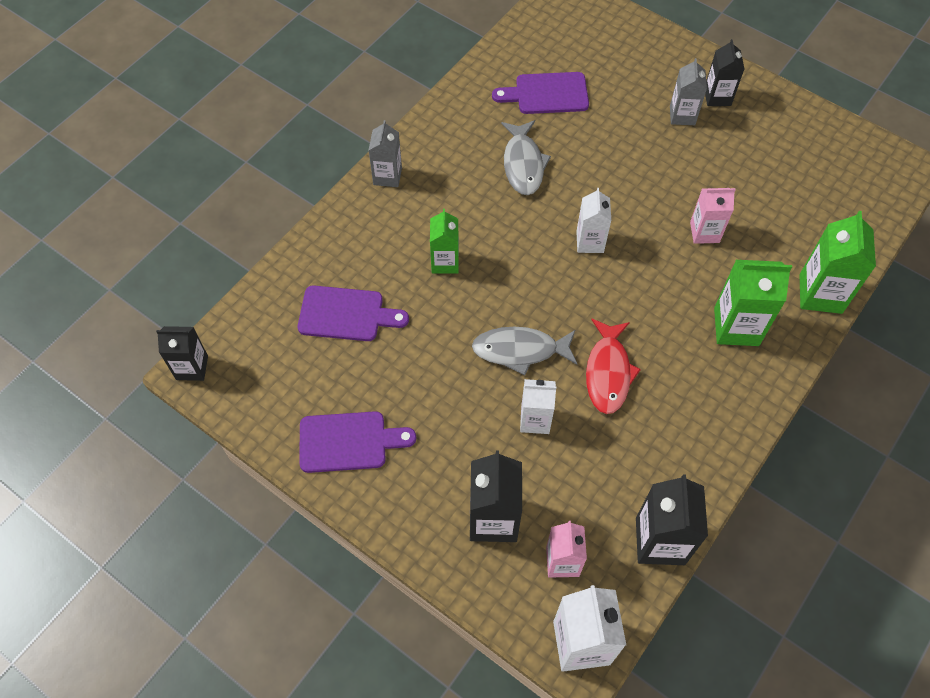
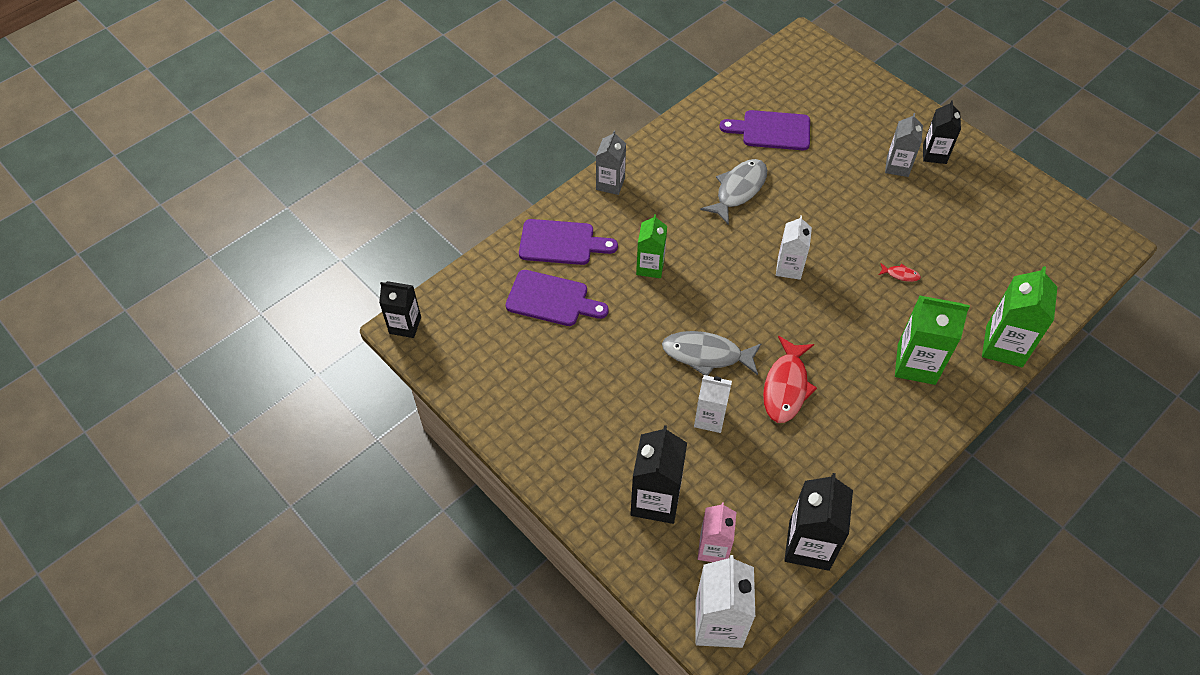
camera: 10 degrees right, 5 degrees down
purple cutting board [299,411,416,473] -> purple cutting board moved to [519,219,618,265]
grey fish [501,120,551,195] -> grey fish turned 150 degrees counterclockwise [700,159,767,225]
pink carton [690,188,736,244] -> red fish [879,263,921,282]

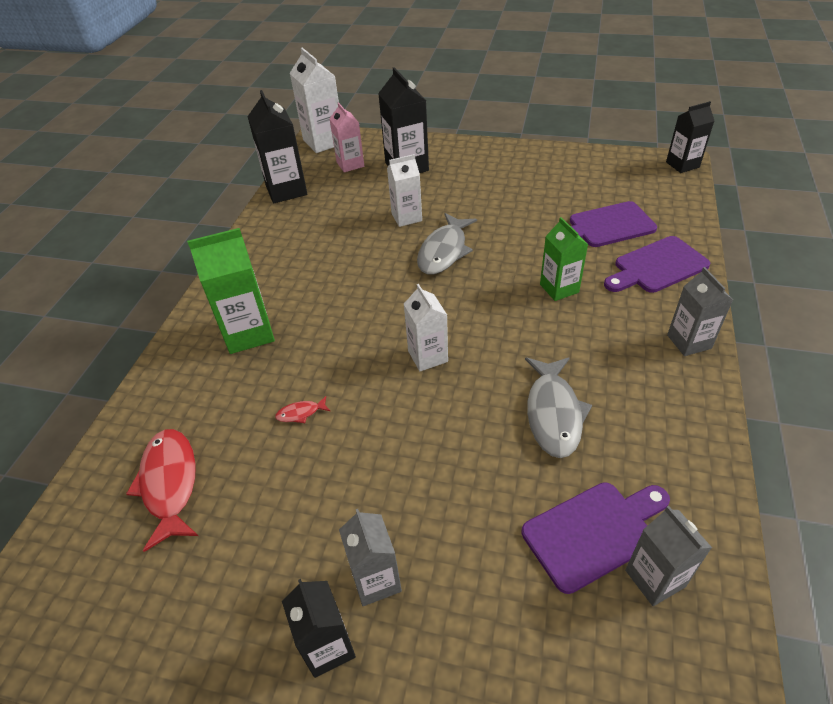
camera: 150 degrees right, 10 degrees down
grey fish [662,331,762,376] -> grey fish turned 135 degrees clockwise [417,213,477,274]
red fish [763,336,817,423] -> red fish moved to [126,429,198,552]
green carton [982,266,1057,367] -> none
none -> grey carton [625,506,712,606]

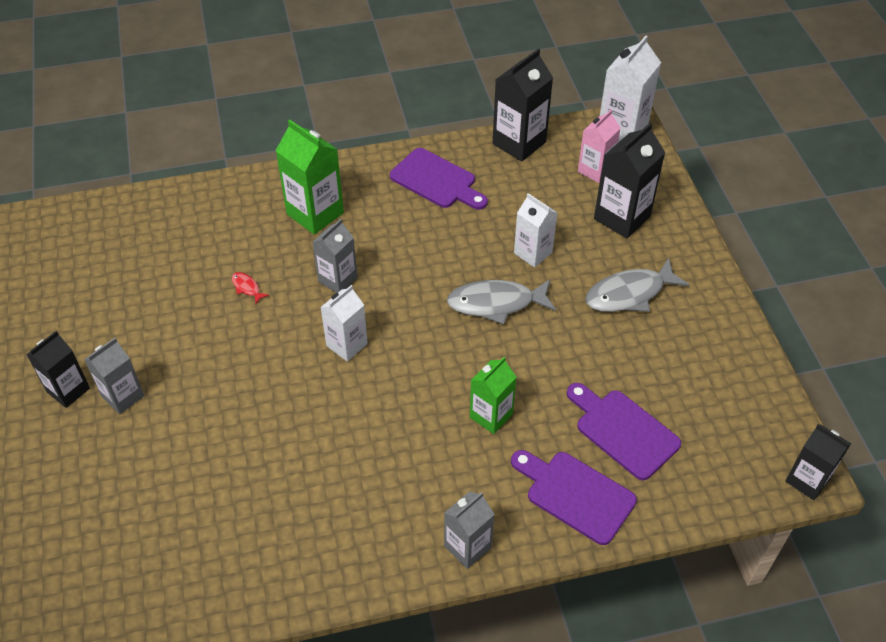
camera: 60 degrees right, 5 degrees up
red fish [126,429,198,552] -> none
purple cutting board [522,482,670,594] -> purple cutting board moved to [390,148,488,210]
grey fish [525,357,592,458] -> grey fish moved to [585,258,689,312]
grey carton [625,506,712,606] -> grey carton moved to [312,219,358,293]

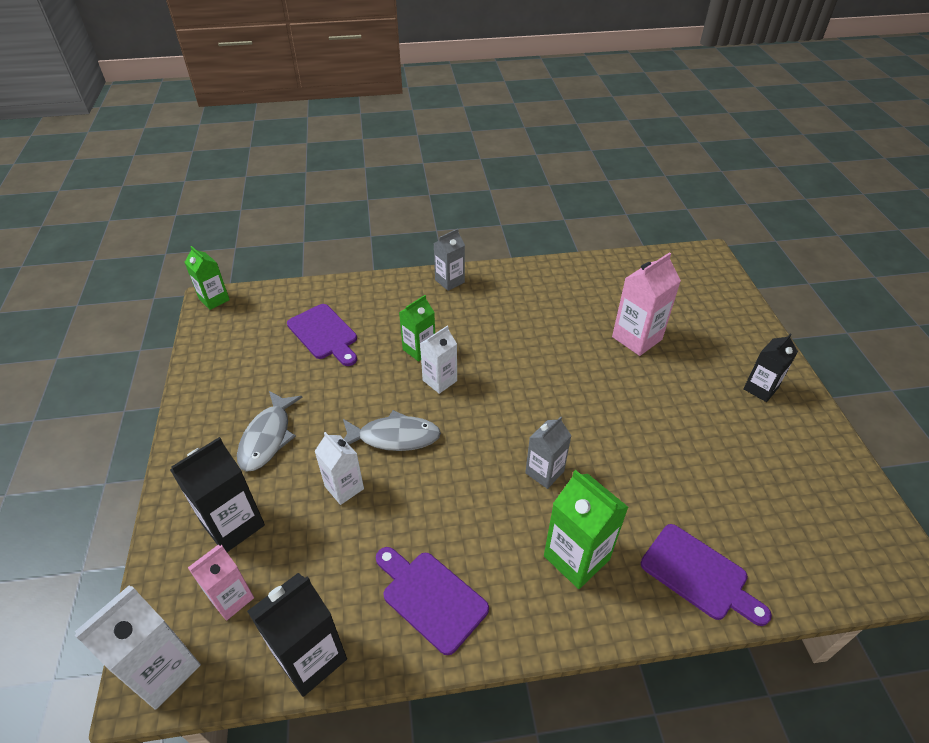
camera: 175 degrees left, 5 degrees down
grey carton [84,338,145,414] -> none
red fish [232,272,269,304] -> none
white carton [320,285,368,362] -> white carton moved to [420,326,457,394]
purple cutting board [511,450,637,545] -> purple cutting board moved to [641,524,772,626]
grey fish [585,258,689,312] -> grey fish turned 120 degrees clockwise [237,391,303,472]
black carton [785,424,851,500] -> green carton [184,246,230,310]
none -> pink carton [612,252,681,356]

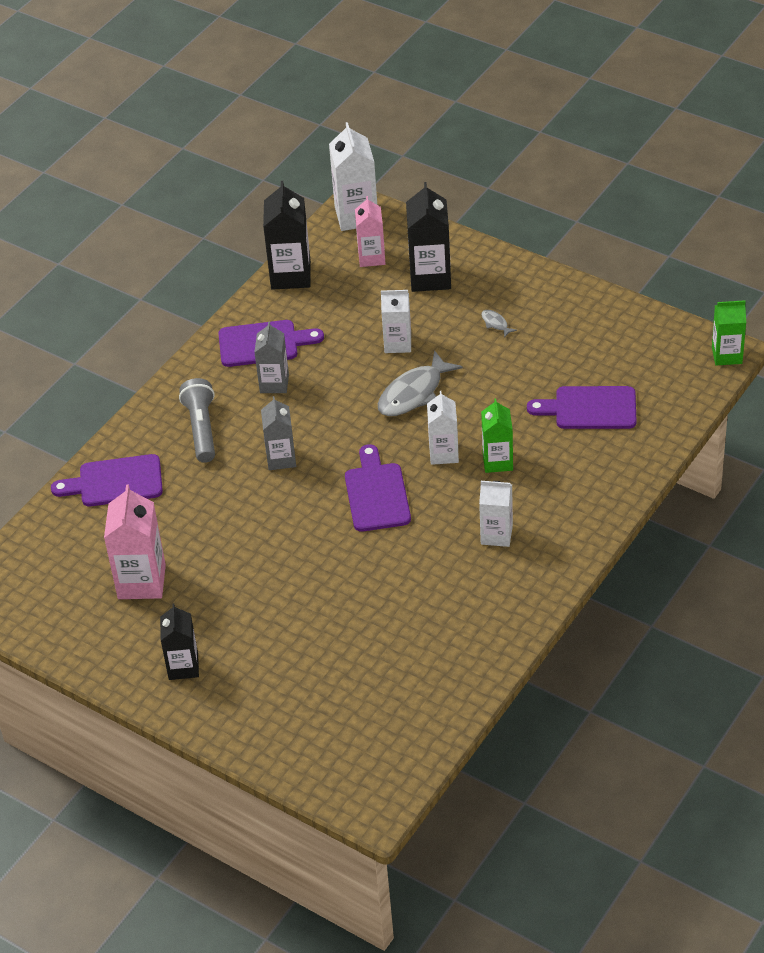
camera: 135 degrees right, 0 degrees up
grey fish [237,391,303,472] -> grey fish [481,310,517,337], size x0.44
grey carton [434,229,465,291] -> grey carton moved to [254,321,289,393]
green carton [544,470,629,589] -> grey flashlight [179,378,215,463]
pink carton [612,252,681,356] -> pink carton moved to [104,484,166,599]
none -> purple cutting board [345,444,411,532]
none -> white carton [479,481,513,547]

